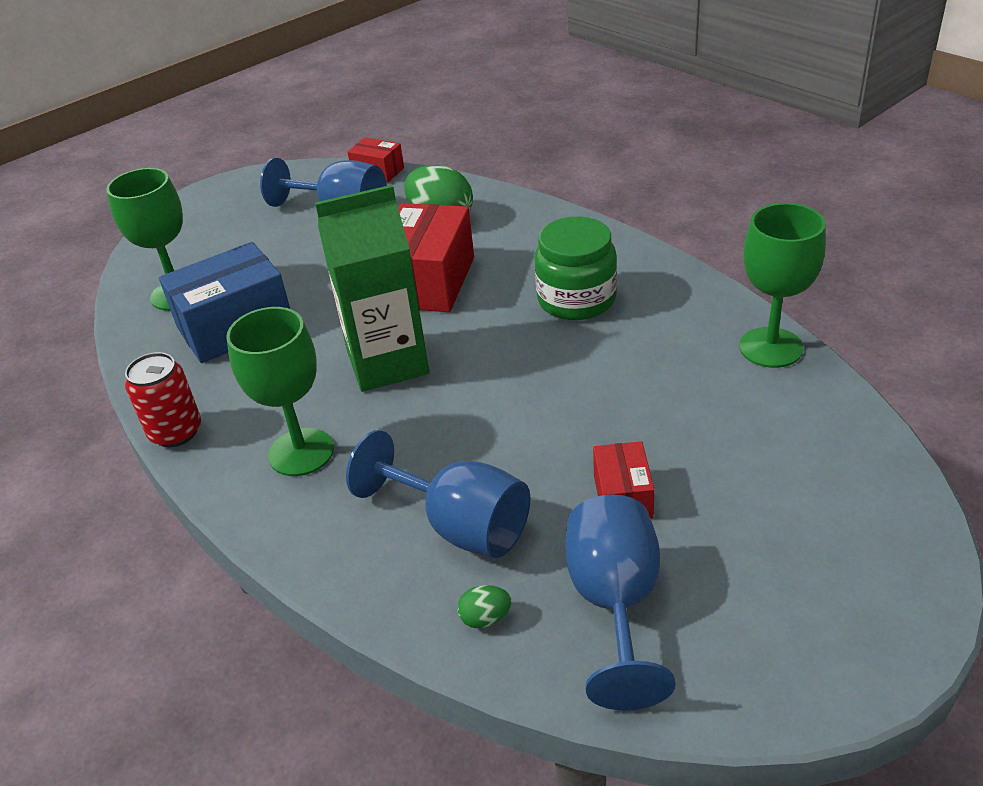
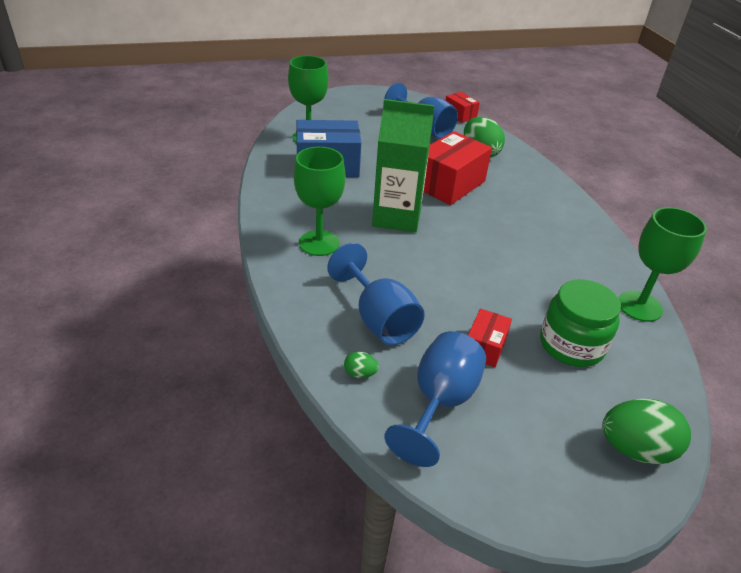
camera: 20 degrees right, 0 degrees up
red can [125,352,201,447] -> none
green jar [535,217,617,320] -> green jar moved to [540,279,621,367]
none -> green egg [602,398,691,464]

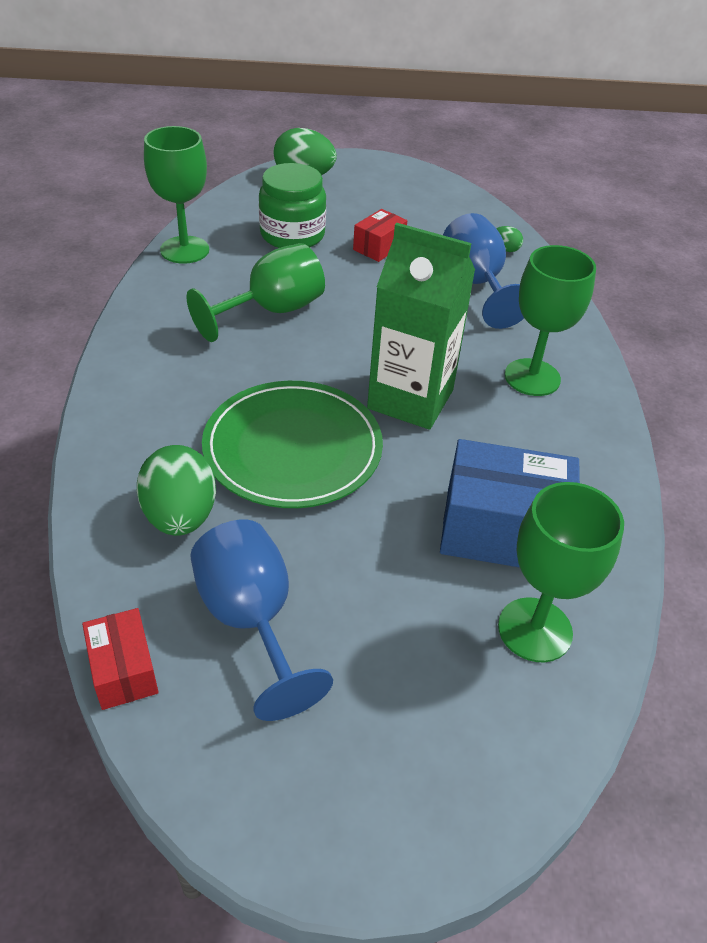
camera: 165 degrees left, 5 degrees up
blue goblet [384,331,486,467] -> none
red box [424,131,492,205] -> green plate [202,381,383,508]
none -> green goblet [187,243,325,342]

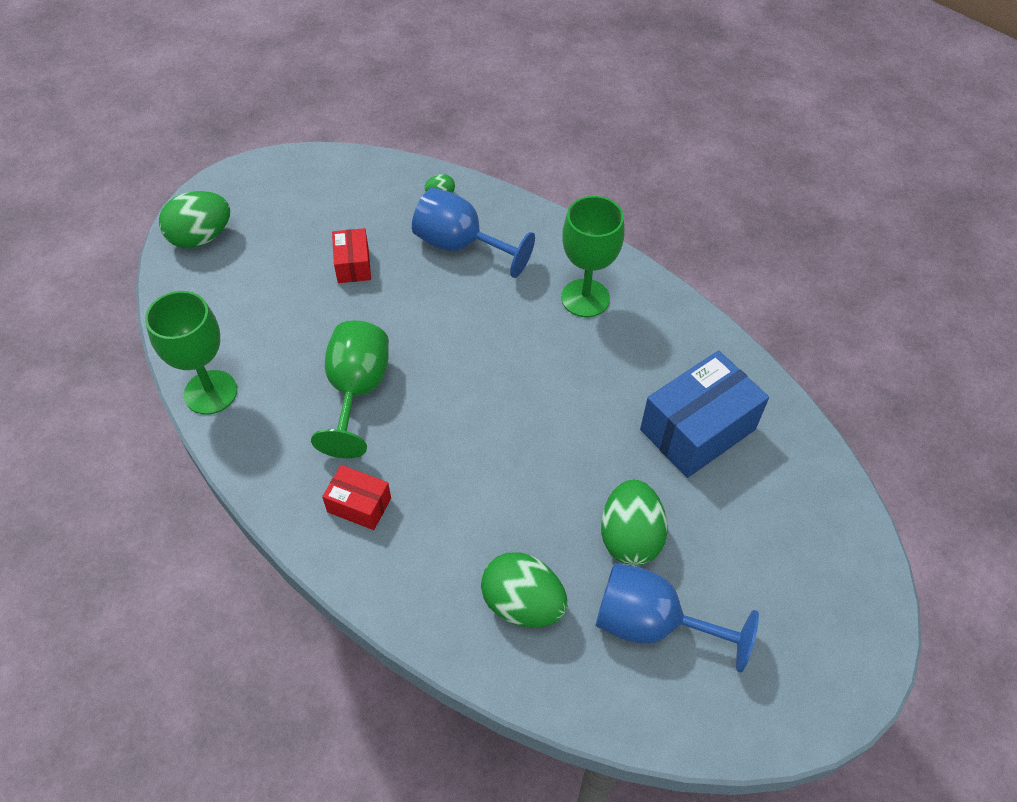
camera: 45 degrees left, 10 degrees up
red box [82,608,159,710] -> red box moved to [322,465,391,530]
green plate [202,381,383,508] -> none
green jar [259,163,326,248] -> none
green carton [367,223,475,430] -> none
green goblet [498,482,624,662] -> none
none -> green egg [601,479,668,566]

